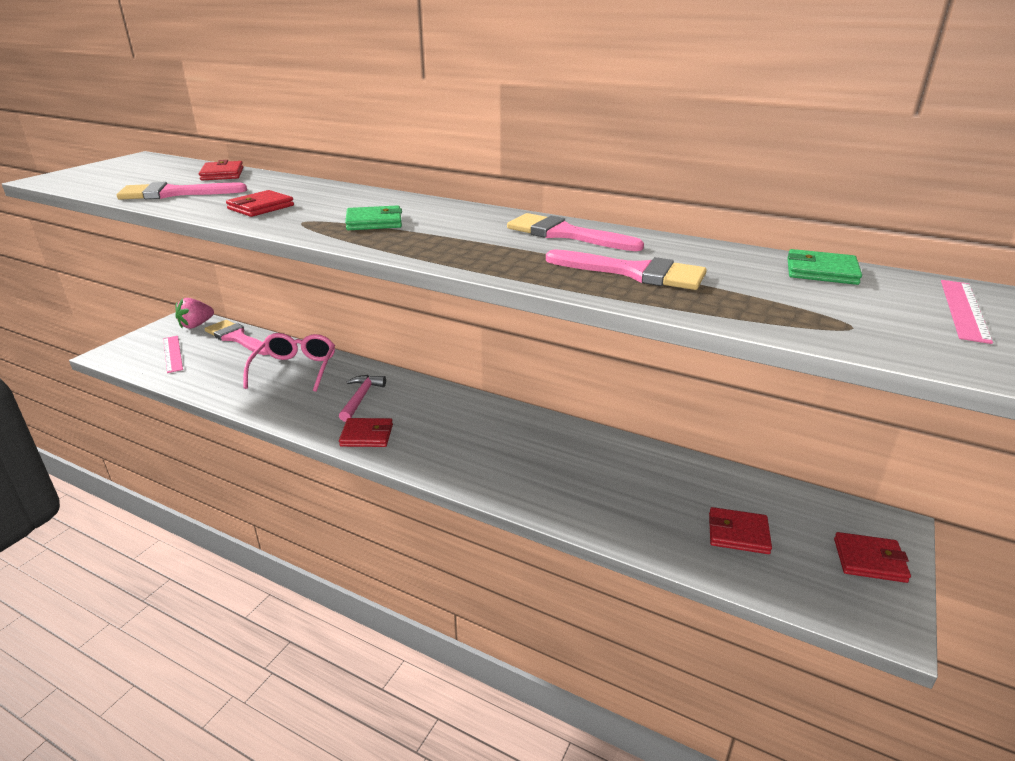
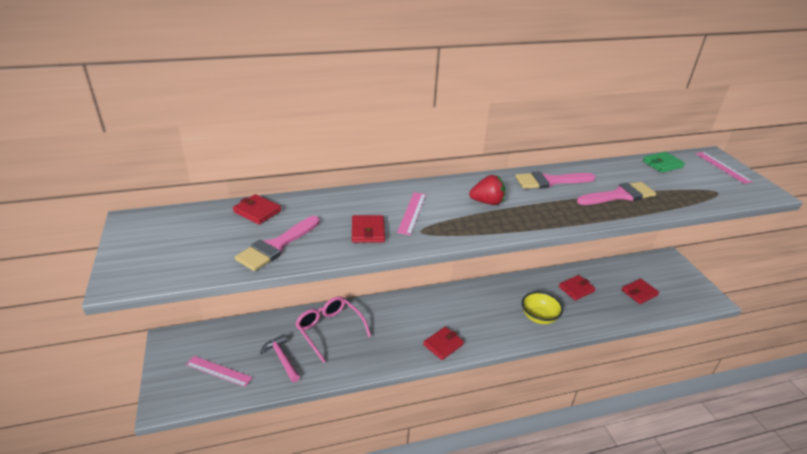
camera: 45 degrees left, 5 degrees up
pink strawberry [175,298,214,329] -> none
pink brush [204,320,269,355] -> none
pink hammer [339,375,386,422] -> pink hammer moved to [260,334,300,382]
green wallet [345,205,402,230] -> none
red wallet [834,532,911,583] -> red wallet moved to [559,275,596,301]
none -> pink ruler [397,192,426,235]
none -> red strawberry [469,175,505,205]
none -> yellow bowl [522,292,563,324]

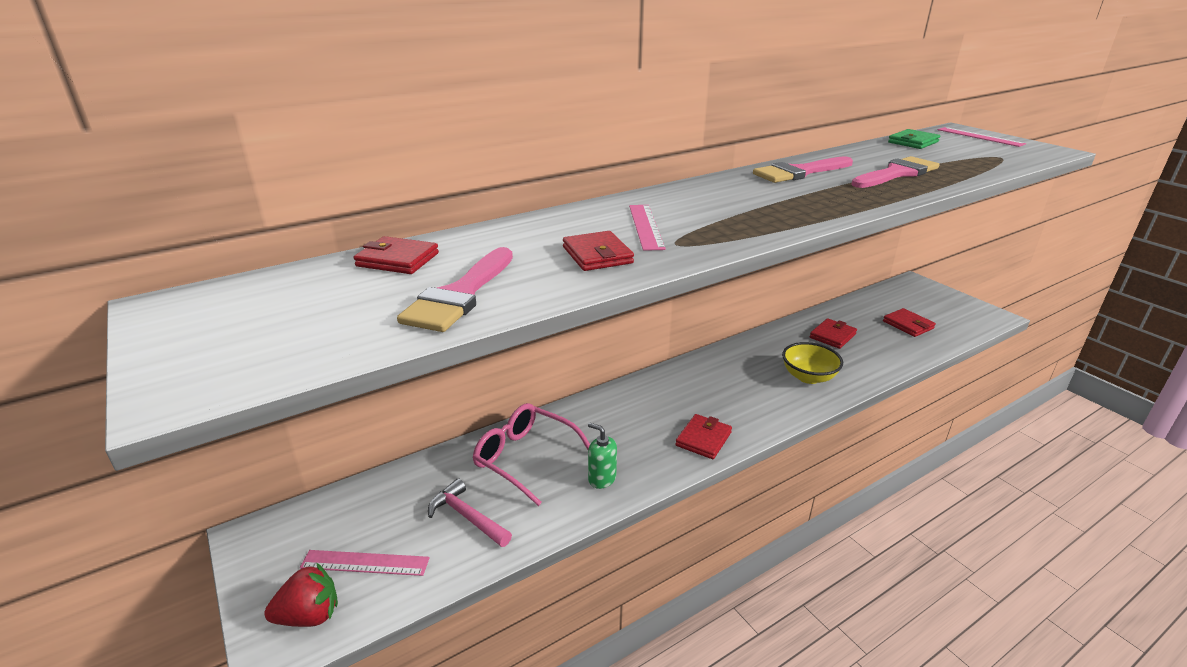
camera: 15 degrees left, 5 degrees down
red strawberry [469,175,505,205] -> red strawberry moved to [264,563,338,627]
red wallet [622,279,659,304] -> red wallet turned 75 degrees counterclockwise [883,308,936,337]
none -> green soap dispenser [588,423,617,489]

